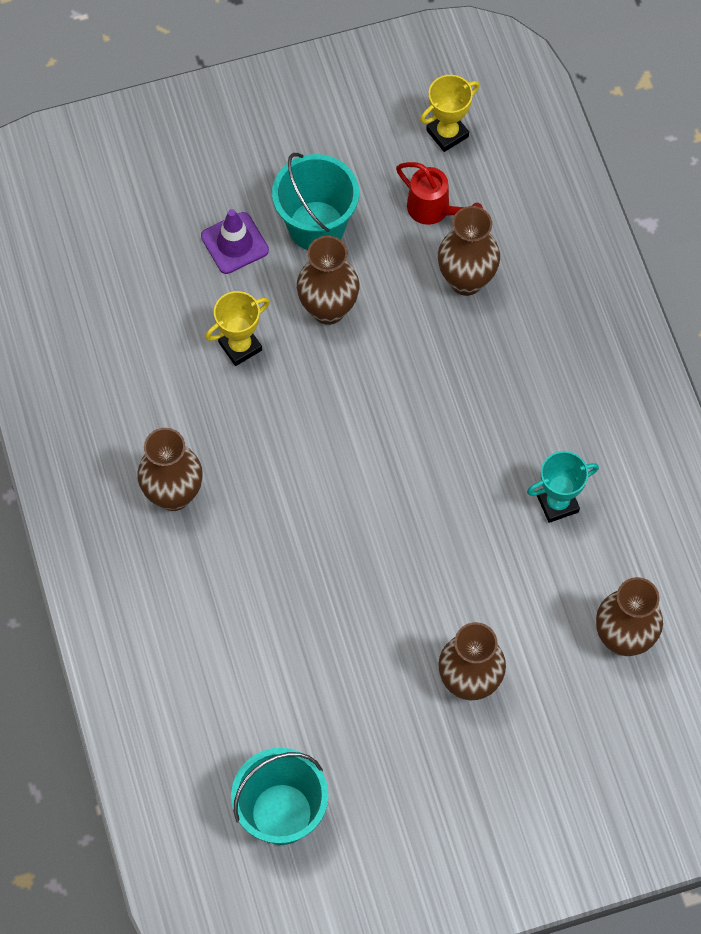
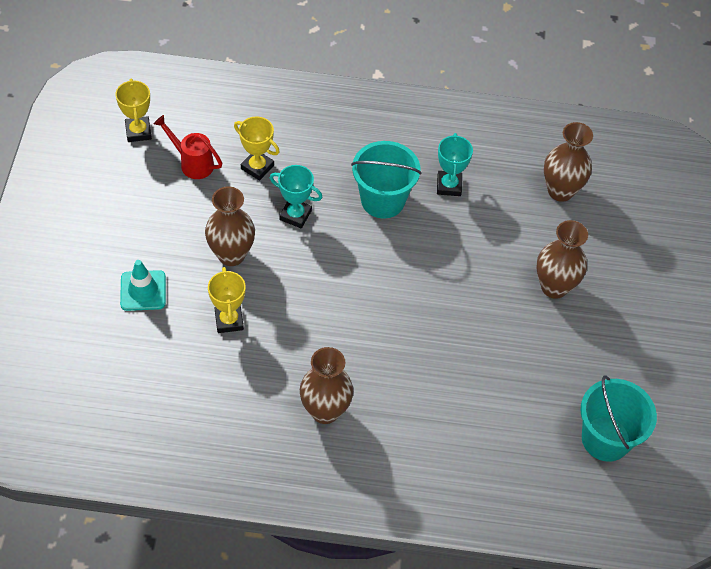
camera: 70 degrees left, 10 degrees down
purple traffic cone [201,209,269,274] -> turquoise traffic cone [120,260,166,311]
turquoise bucket [272,153,359,250] -> turquoise bucket moved to [351,141,421,219]
red watering can [396,162,483,225] -> red watering can turned 120 degrees counterclockwise [154,115,222,179]
brown vase [438,206,500,296] -> yellow trophy [234,116,280,181]
none -> turquoise trophy [270,165,323,228]

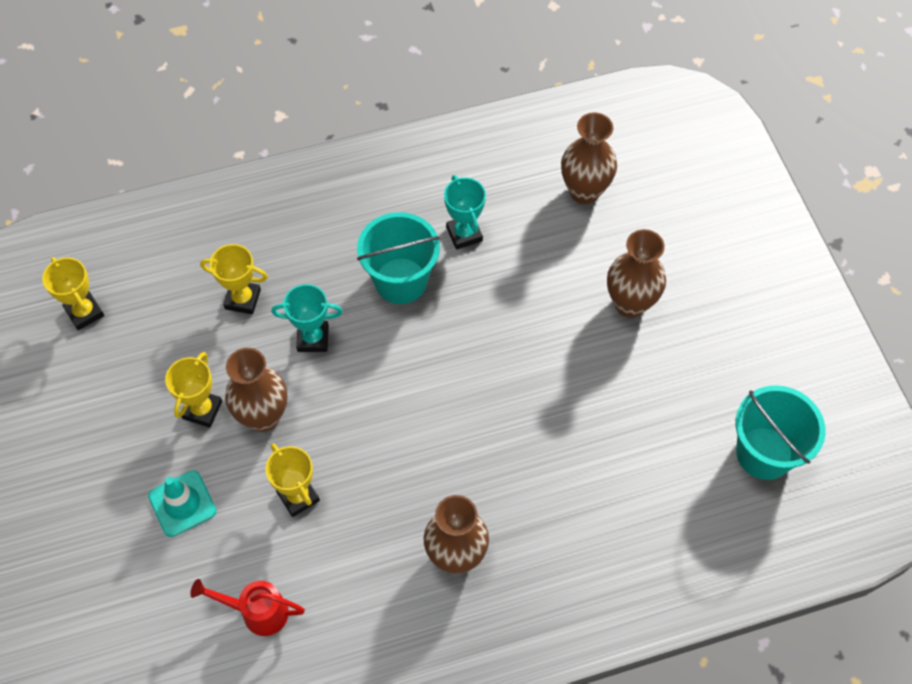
camera: 20 degrees left, 5 degrees up
red watering can [154,115,222,179] -> red watering can moved to [190,579,305,636]
none -> yellow trophy [165,352,222,427]

